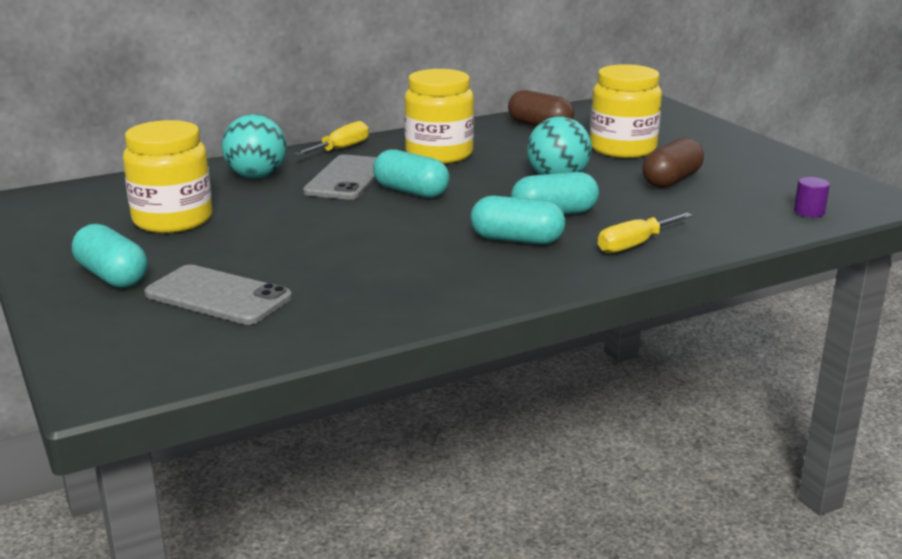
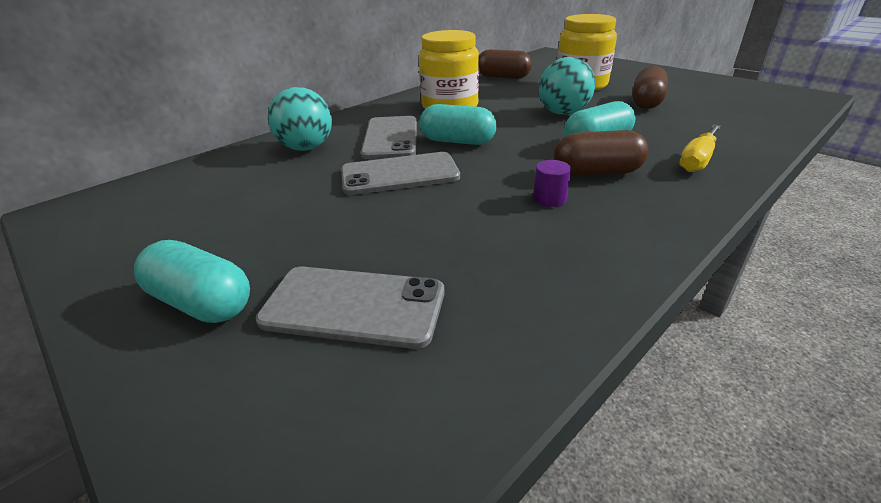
camera: 15 degrees left, 10 degrees up
yellow jar [123,120,213,233] -> none
yellow screwdriver [294,121,369,156] -> none
turquoise capsule [471,196,565,244] -> brown capsule [554,130,648,176]
purple cylinder [794,177,830,217] -> purple cylinder moved to [533,160,571,207]
none -> grey phone [341,152,460,195]

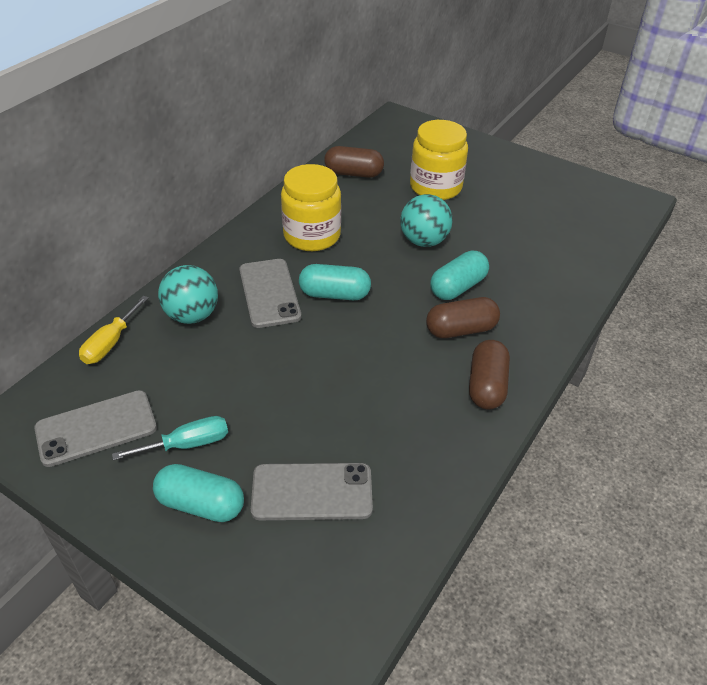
camera: 15 degrees left, 10 degrees up
grey phone [341,152,460,195] -> grey phone moved to [34,390,157,467]
purple cylinder [533,160,571,207] -> none
brown capsule [632,66,668,109] -> brown capsule moved to [469,340,510,410]
yellow screwdriver [679,125,721,172] -> yellow screwdriver moved to [79,295,149,364]
none -> turquoise screwdriver [112,416,228,460]

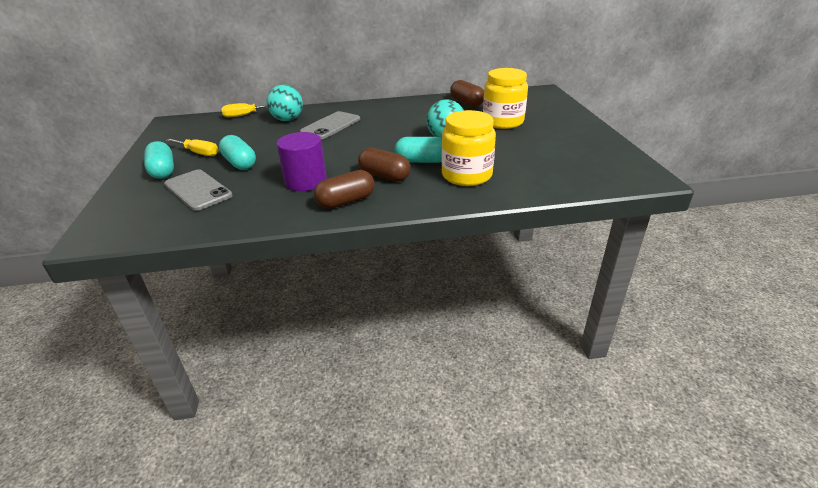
camera: 50 degrees right, 10 degrees down
grey phone [34,390,157,467] -> none
turquoise screwdriver [112,416,228,460] -> yellow screwdriver [166,139,218,156]
yellow jar [281,164,341,251] -> yellow jar moved to [441,110,496,186]
turquoise capsule [299,264,371,300] -> turquoise capsule moved to [219,135,256,170]
none -> purple cylinder [277,132,327,191]

